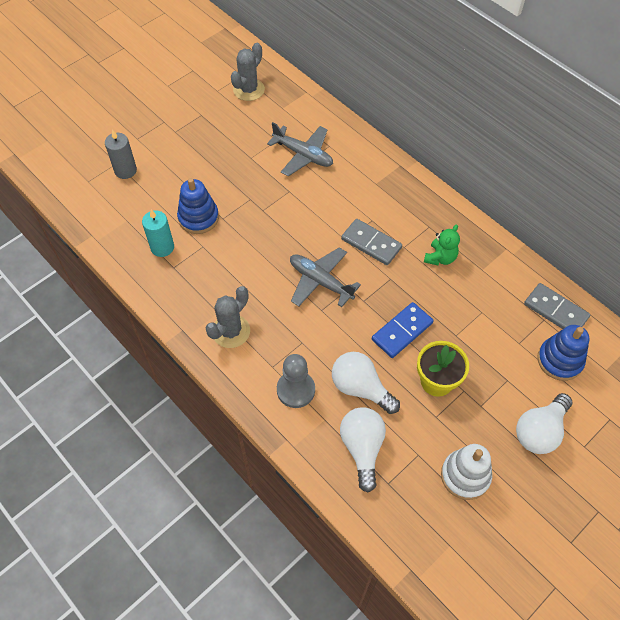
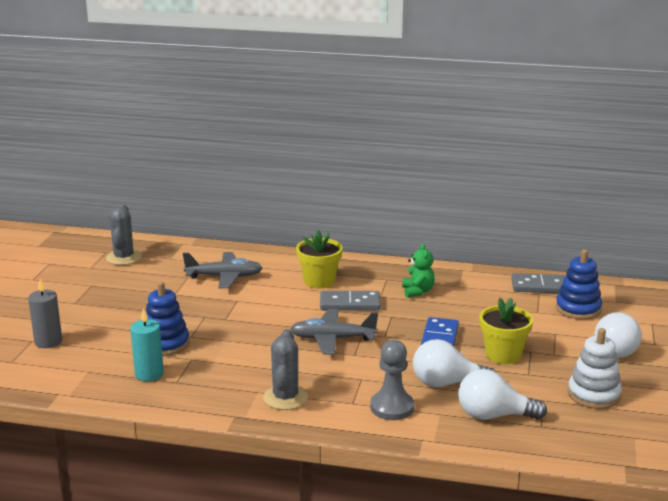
camera: 35 degrees left, 35 degrees down
white light bulb [340,407,386,493] -> white light bulb turned 45 degrees counterclockwise [458,369,547,420]
none -> yellow flower pot [296,230,342,289]

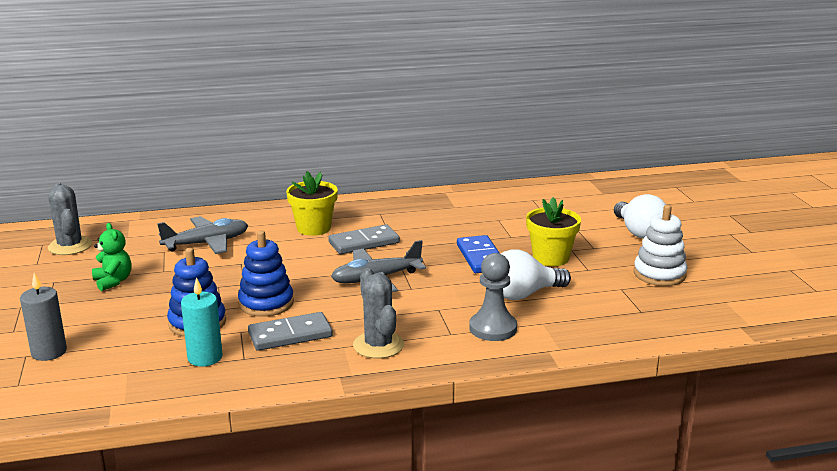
camera: 25 degrees left, 0 degrees up
green teddy bear [402,243,435,298] -> green teddy bear moved to [92,223,132,291]
white light bulb [458,369,547,420] -> none
grey domino [512,273,567,293] -> grey domino moved to [248,312,333,351]
blue stacking toy [556,249,602,320] -> blue stacking toy moved to [238,230,294,317]

